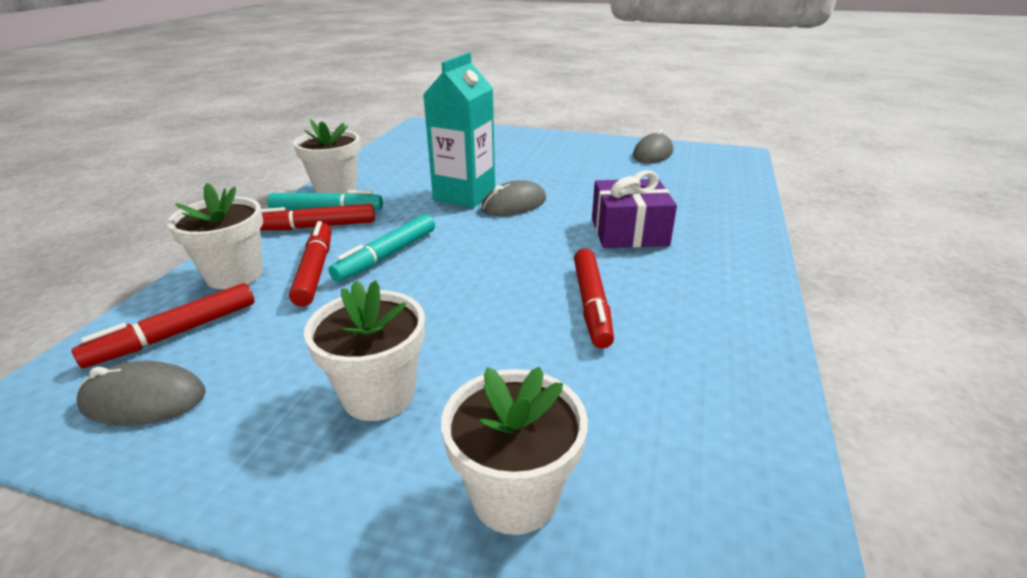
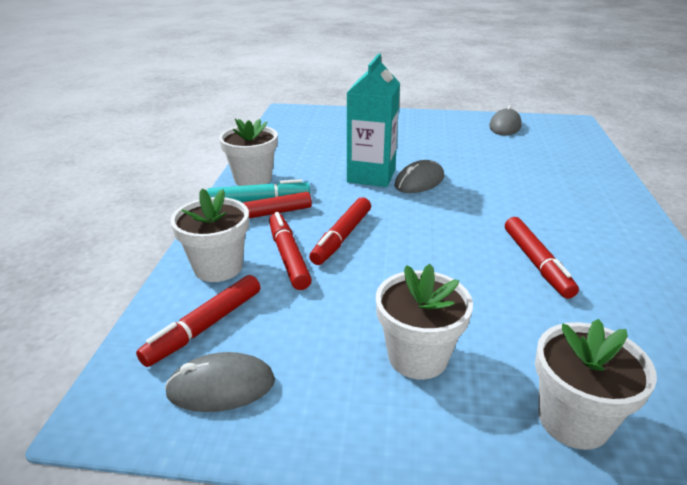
camera: 10 degrees left, 0 degrees up
turquoise marker [329,214,435,282] -> red marker [309,197,371,265]
purple gift [592,170,677,248] -> none

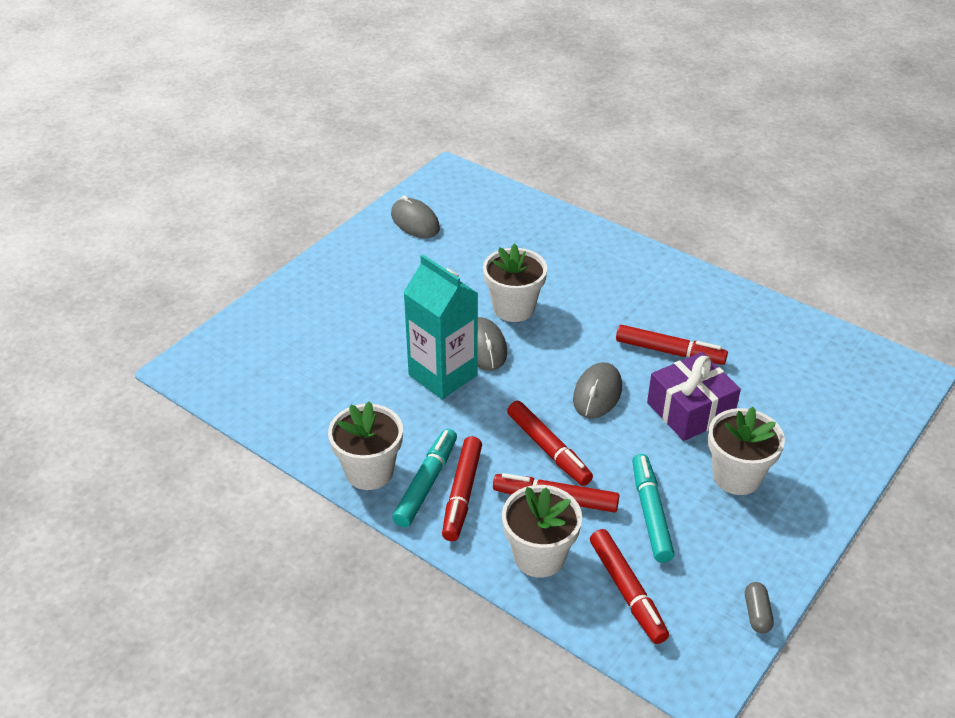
camera: 60 degrees left, 10 degrees up
grey mouse [165,352,275,412] -> grey mouse moved to [573,362,622,419]
white flower pot [535,319,657,450] -> white flower pot moved to [483,243,547,322]
none -> turquoise marker [632,454,675,563]
none -> purple gift [647,352,741,441]
none -> grey capsule [745,582,774,634]

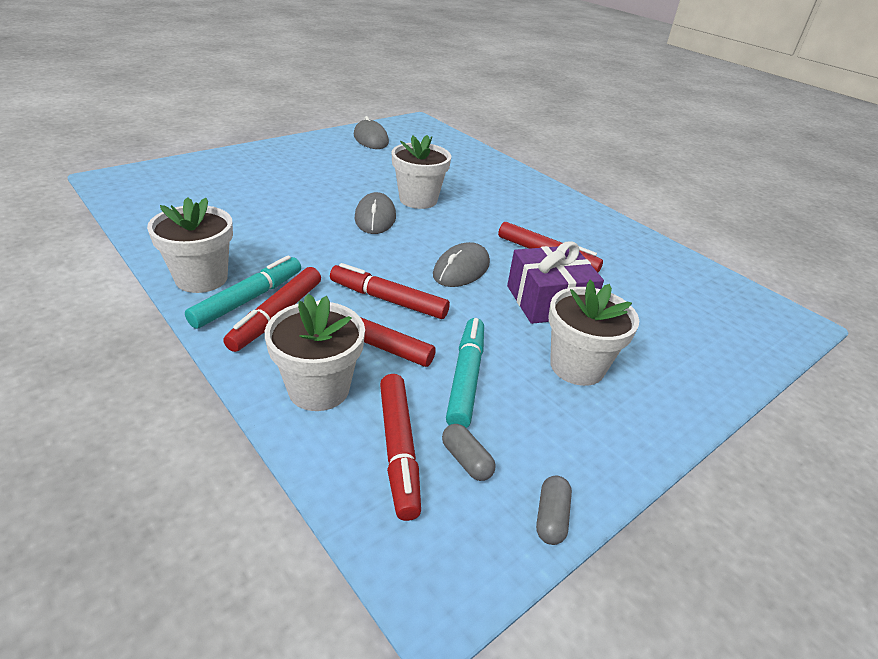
camera: 10 degrees right, 5 degrees down
turquoise carton [403,254,478,399] -> none
red marker [507,401,593,486] -> red marker turned 135 degrees clockwise [330,263,450,319]
none -> grey capsule [442,424,496,481]

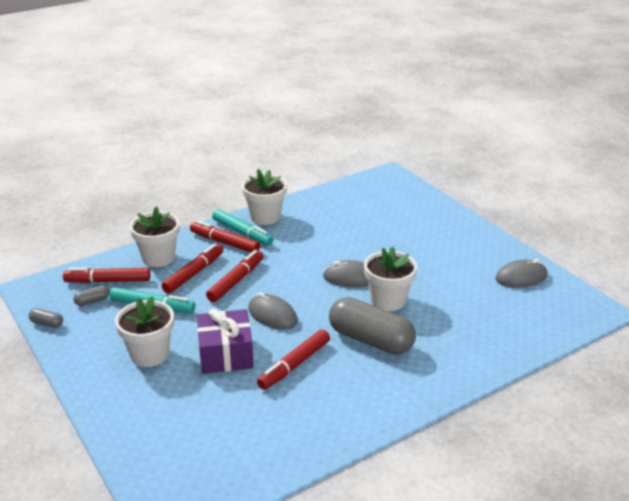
camera: 100 degrees right, 5 degrees down
none -> grey capsule [329,297,416,355]

